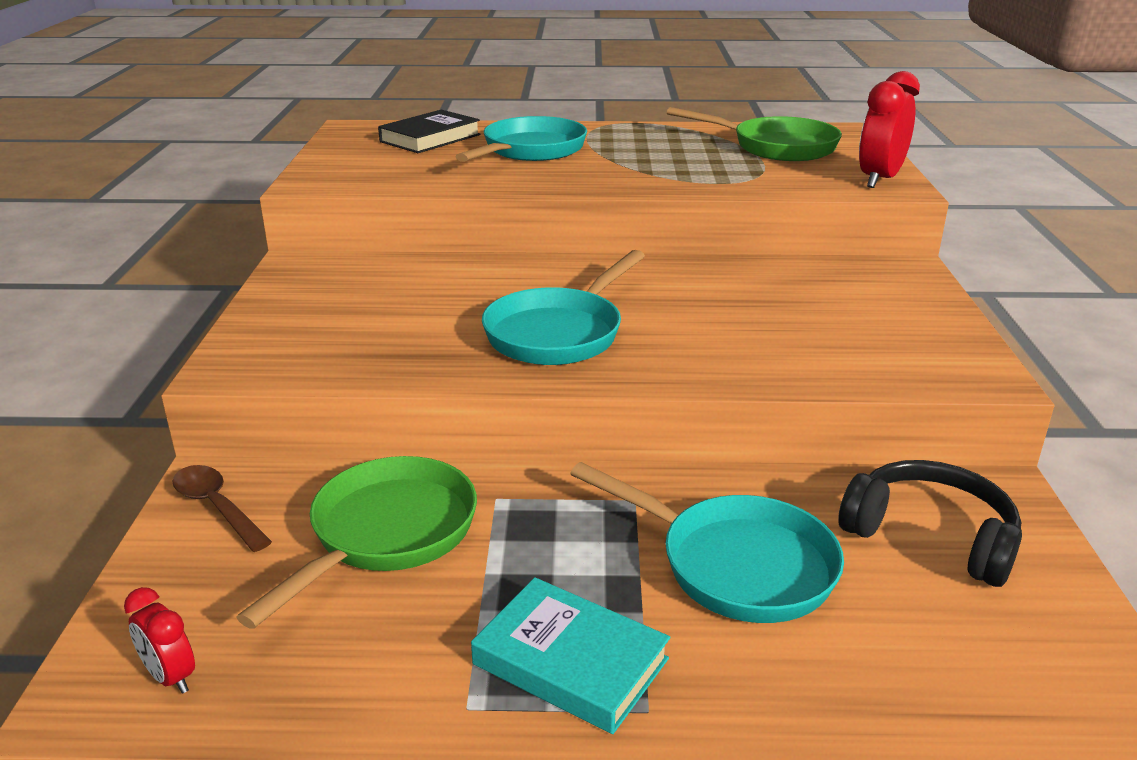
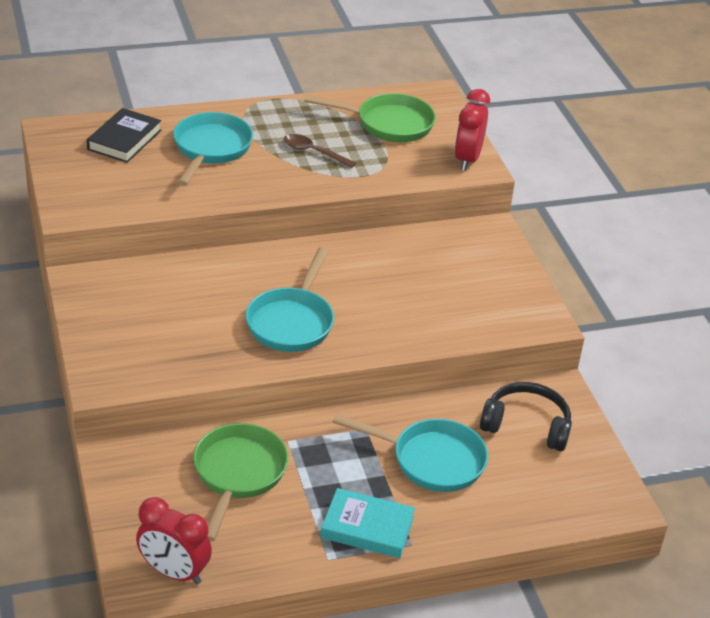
camera: 20 degrees left, 10 degrees up
red clock [124,587,195,694] -> red clock [136,497,212,585], size x1.82
brown spoon [173,465,272,552] -> brown spoon moved to [284,134,356,168]

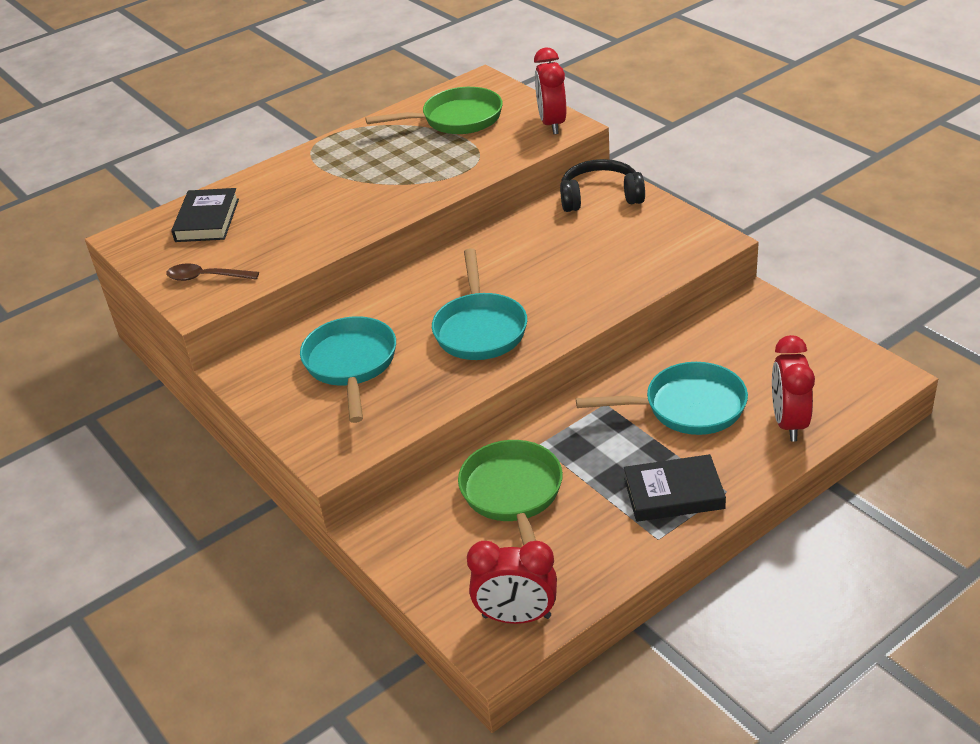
camera: 15 degrees left, 0 degrees up
turquoise pan [173,112,253,186] -> turquoise pan moved to [300,316,396,423]
brown spoon [284,134,356,168] -> brown spoon moved to [166,263,259,281]
turquoise book [321,488,415,558] -> black book [624,454,726,522]
black headphones [480,382,572,451] -> black headphones moved to [560,159,645,212]
none -> red clock [772,335,815,442]

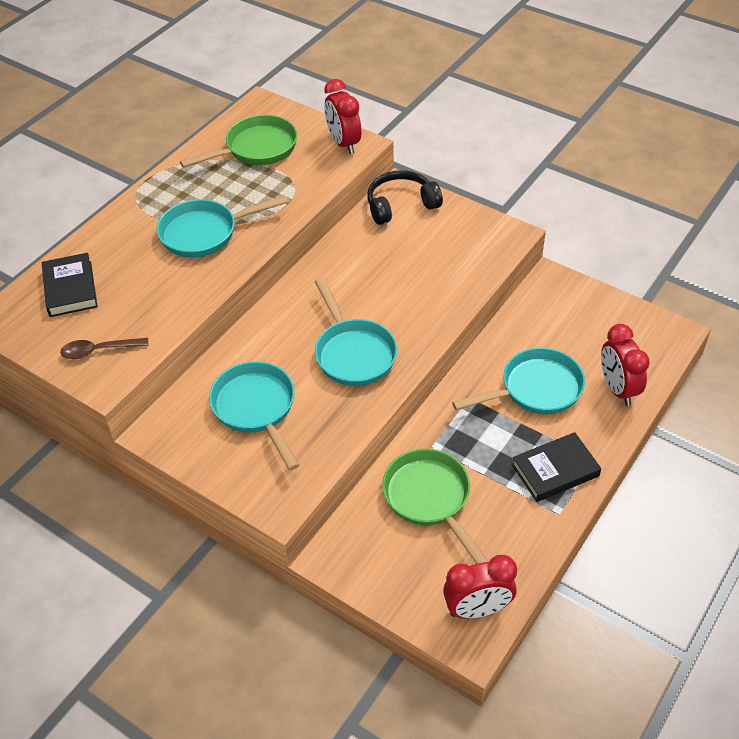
camera: 20 degrees left, 10 degrees up
none -> turquoise pan [157,196,288,258]

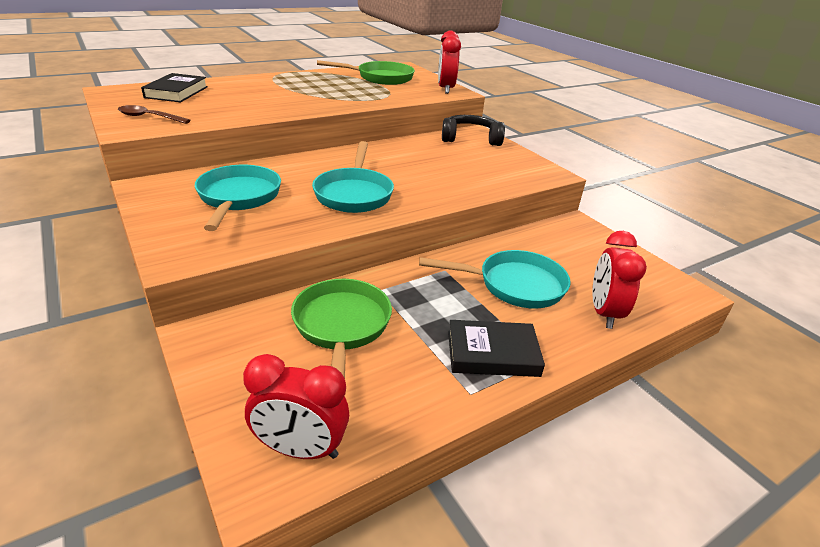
camera: 20 degrees right, 15 degrees down
turquoise pan [157,196,288,258] -> none

